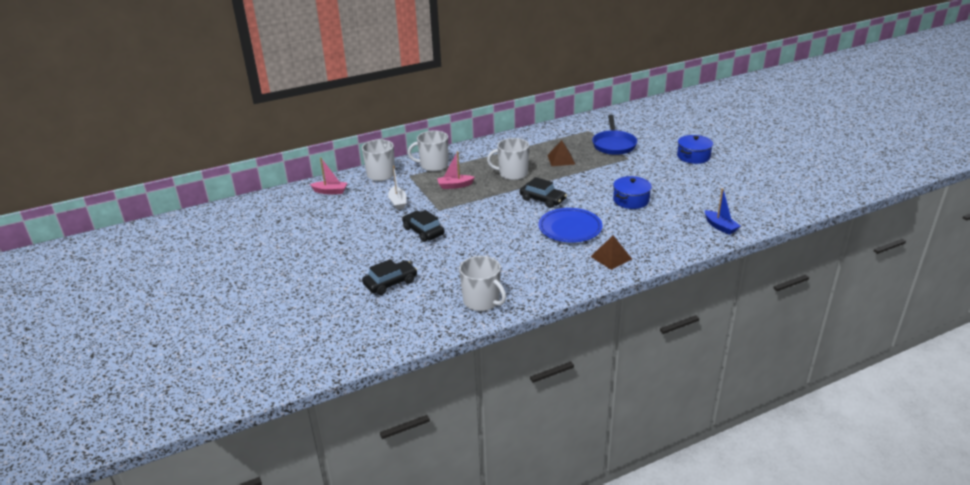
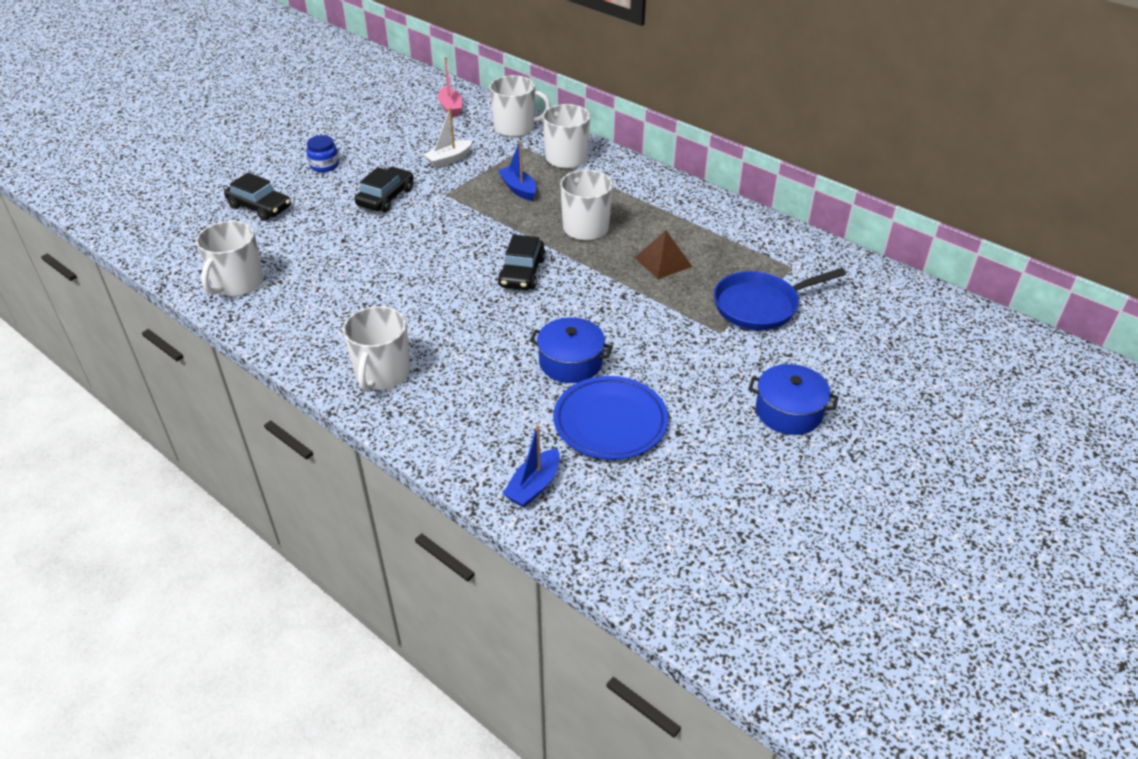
camera: 65 degrees right, 10 degrees up
pink boat [437,151,475,189] -> blue boat [498,141,536,201]
blue plate [538,208,602,243] -> blue plate moved to [553,376,668,460]
brown pyramid [590,236,632,270] -> white mug [343,306,410,392]
none -> blue jar [306,135,339,172]

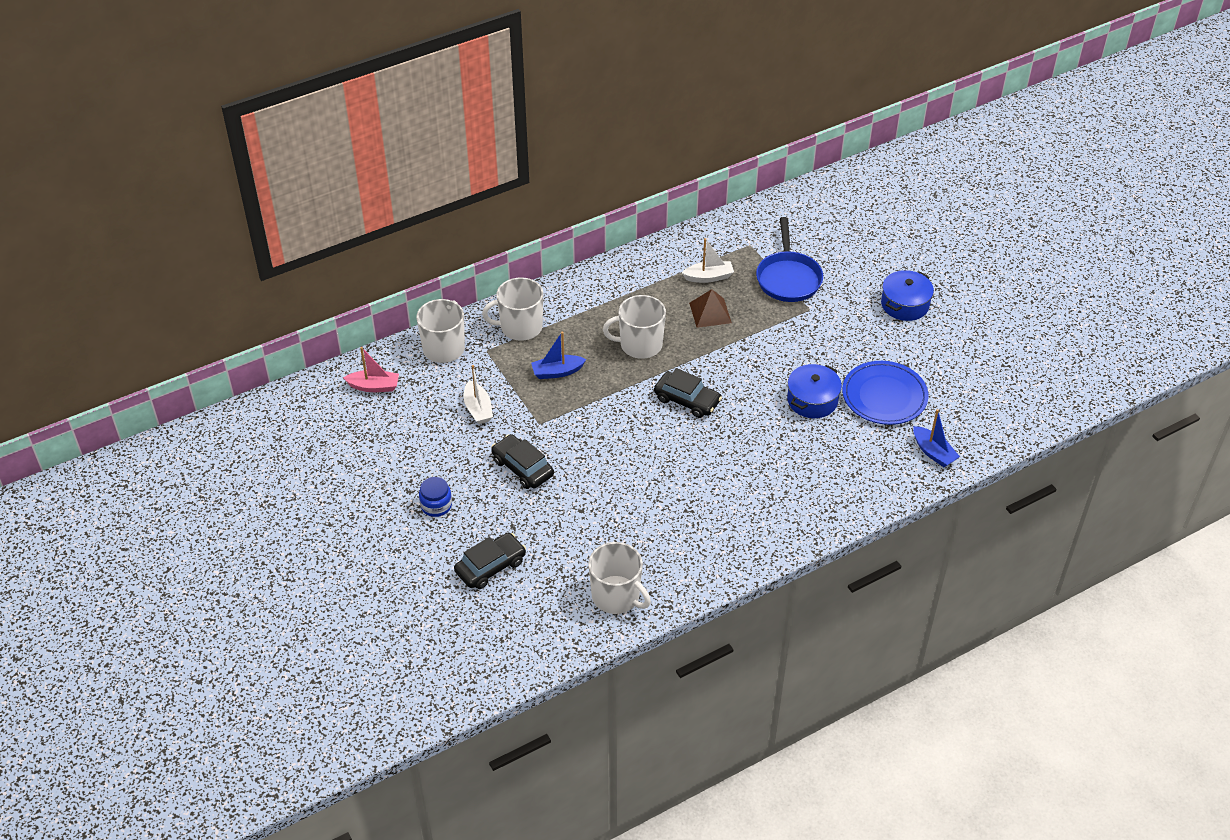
camera: 70 degrees left, 5 degrees up
white mug [343,306,410,392] -> none
none -> white boat [682,238,734,283]

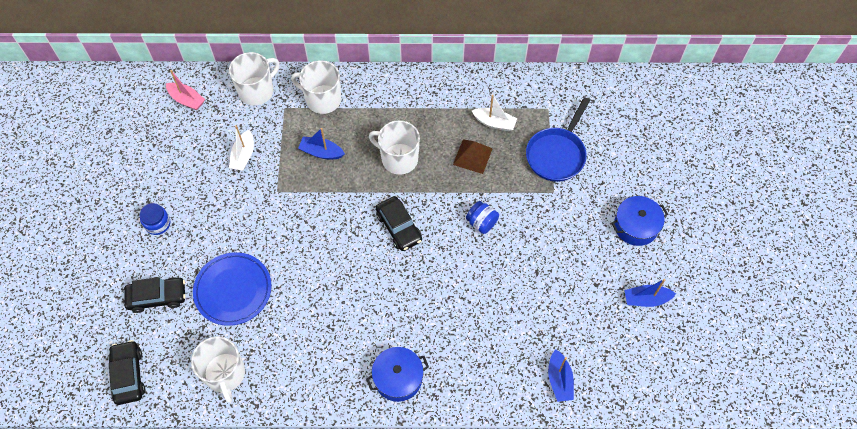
camera: 30 degrees right, 15 degrees up
black car [491,434,554,489] -> black car moved to [108,340,145,405]
blue pot [787,364,842,418] -> blue pot moved to [366,347,429,402]
blue plate [842,361,929,425] -> blue plate moved to [193,252,272,326]
none -> blue jar [466,201,499,234]
none -> blue boat [624,279,676,307]

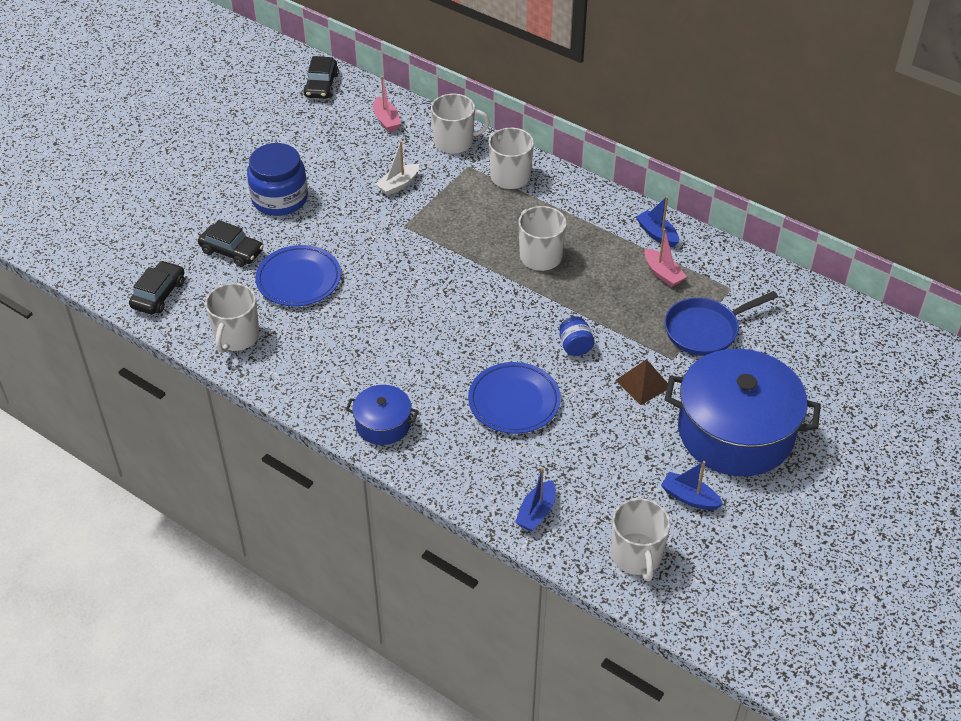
camera: 35 degrees right, 15 degrees down
blue jar [140,203,170,235] -> blue jar [247,143,308,216], size x2.01
blue boat [298,128,345,159] -> blue boat moved to [636,196,679,247]
black car [376,196,422,251] -> black car moved to [303,56,339,99]
brown pyramid [453,139,493,174] -> brown pyramid moved to [616,359,668,405]
white boat [472,95,517,131] -> pink boat [644,228,687,287]
blue pot [611,196,668,246] -> blue pot [664,349,821,476], size x2.09
none -> blue plate [468,362,561,434]
none -> white mug [611,498,671,581]

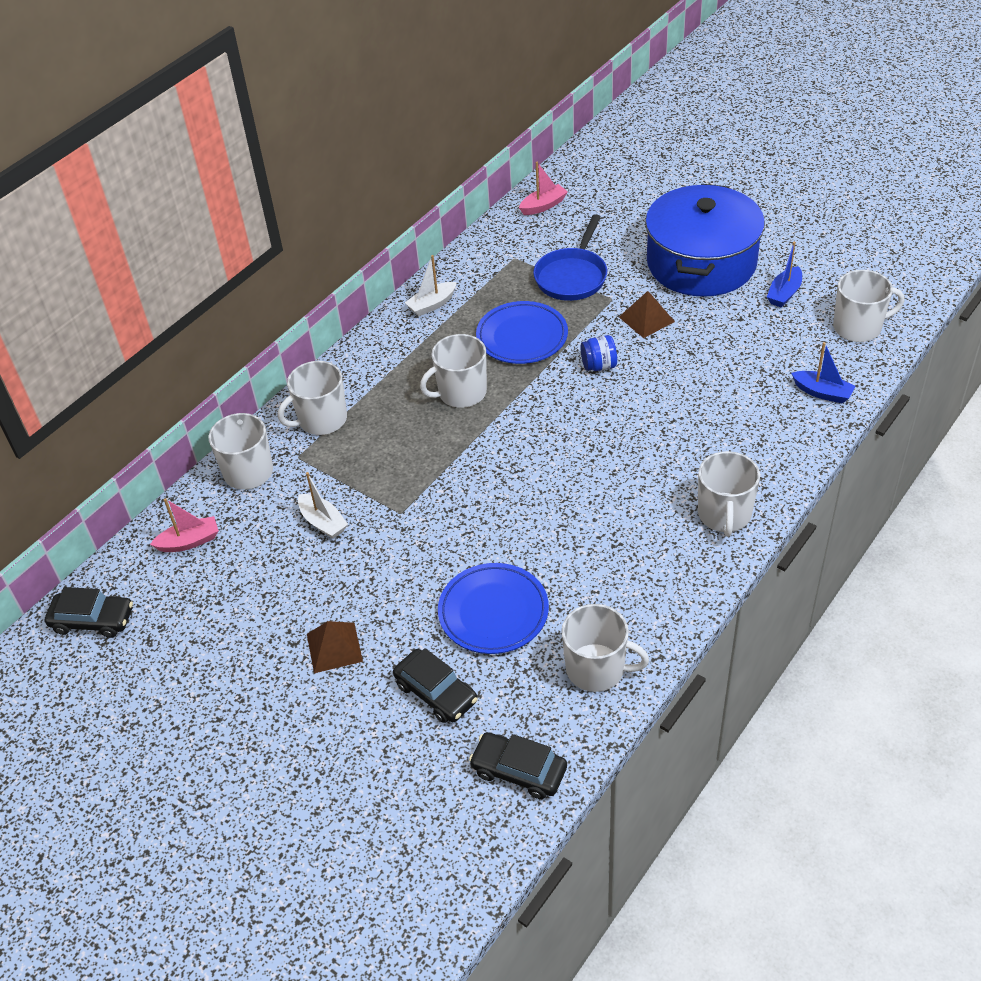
camera: 85 degrees left, 0 degrees up
black car [198,220,263,267] -> black car turned 105 degrees clockwise [393,648,478,723]
blue jar [247,143,308,216] -> brown pyramid [307,621,363,673]
blue pot [346,385,418,445] -> white mug [698,451,760,537]
blue plate [468,362,561,434] -> blue plate moved to [476,301,568,364]
blue boat [636,196,679,247] -> white boat [405,255,457,316]
pink boat [644,228,687,287] -> pink boat moved to [519,162,568,215]
blue pan [664,291,778,356] -> blue pan turned 45 degrees clockwise [533,214,607,301]

